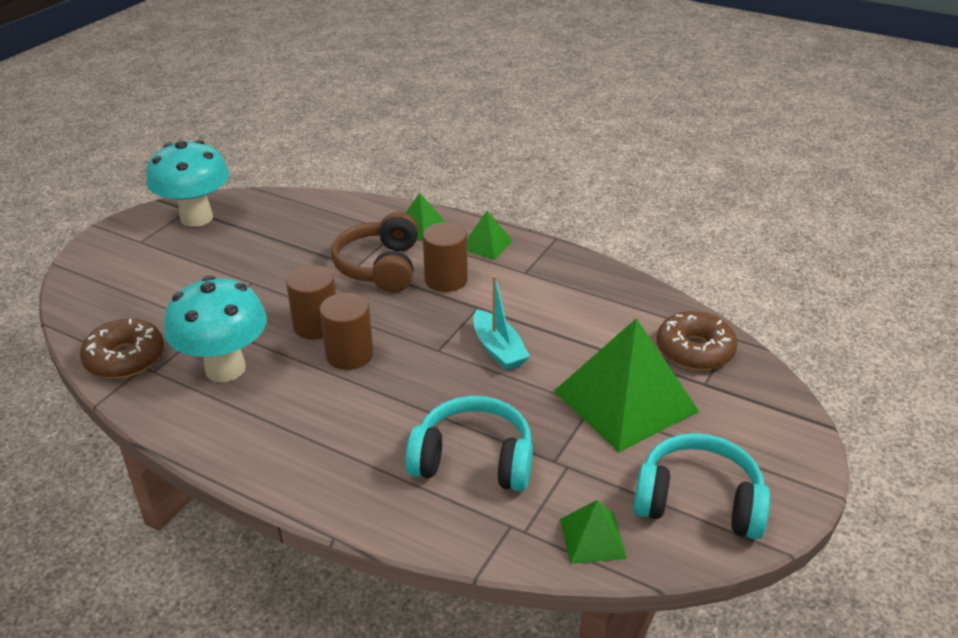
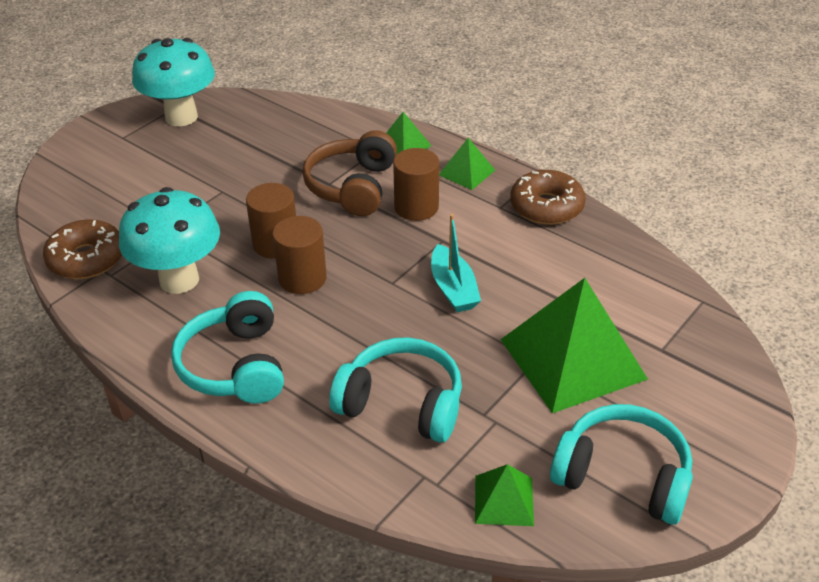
camera: 10 degrees right, 5 degrees up
brown donut [657,311,737,370] -> brown donut moved to [510,170,586,225]
none -> turquoise headphones [171,291,284,404]

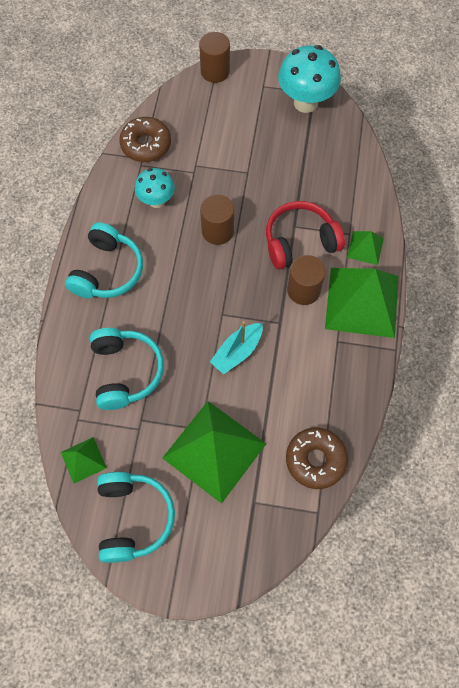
camera: 60 degrees right, 25 degrees up
turquoise mushroom [119,187,220,294] -> turquoise mushroom [135,168,175,208], size x0.61
turquoise headphones [171,291,284,404] -> turquoise headphones turned 150 degrees clockwise [65,222,143,298]
brown cylinder [272,216,327,294] -> brown cylinder moved to [199,32,230,83]
brown headphones [302,130,397,216] -> red headphones [266,201,345,269]
green pyramid [439,138,495,190] -> green pyramid [325,268,399,338], size x2.12
brown donut [510,170,586,225] -> brown donut moved to [286,428,348,489]

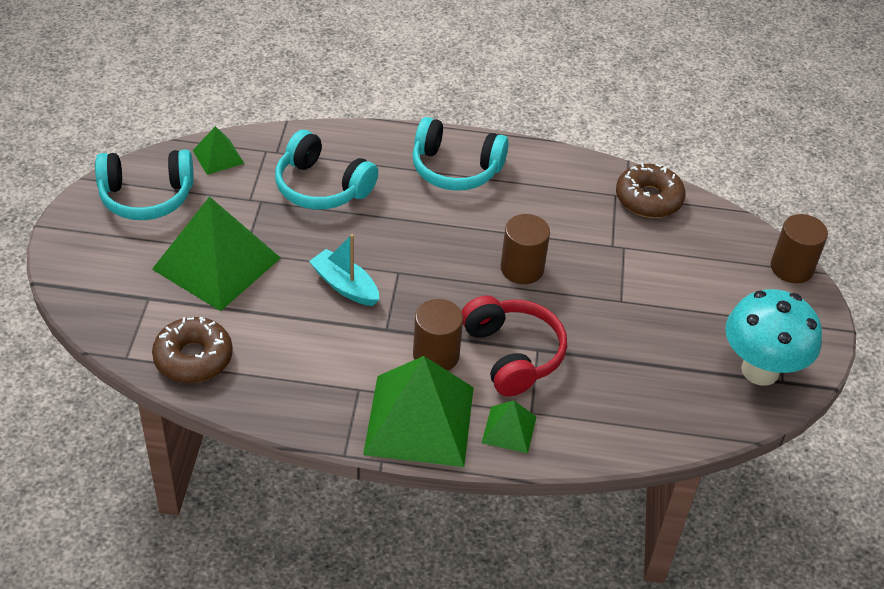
camera: 85 degrees right, 20 degrees down
turquoise headphones [90,328,164,410] -> turquoise headphones turned 45 degrees clockwise [275,130,378,210]
turquoise mushroom [135,168,175,208] -> none

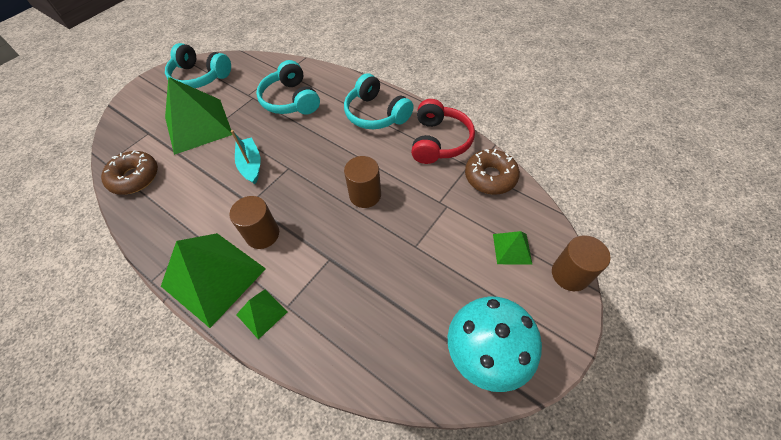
camera: 35 degrees right, 10 degrees up
green pyramid [193,126,244,175] -> green pyramid moved to [493,231,532,264]
red headphones [461,295,567,396] -> red headphones moved to [411,99,475,164]

